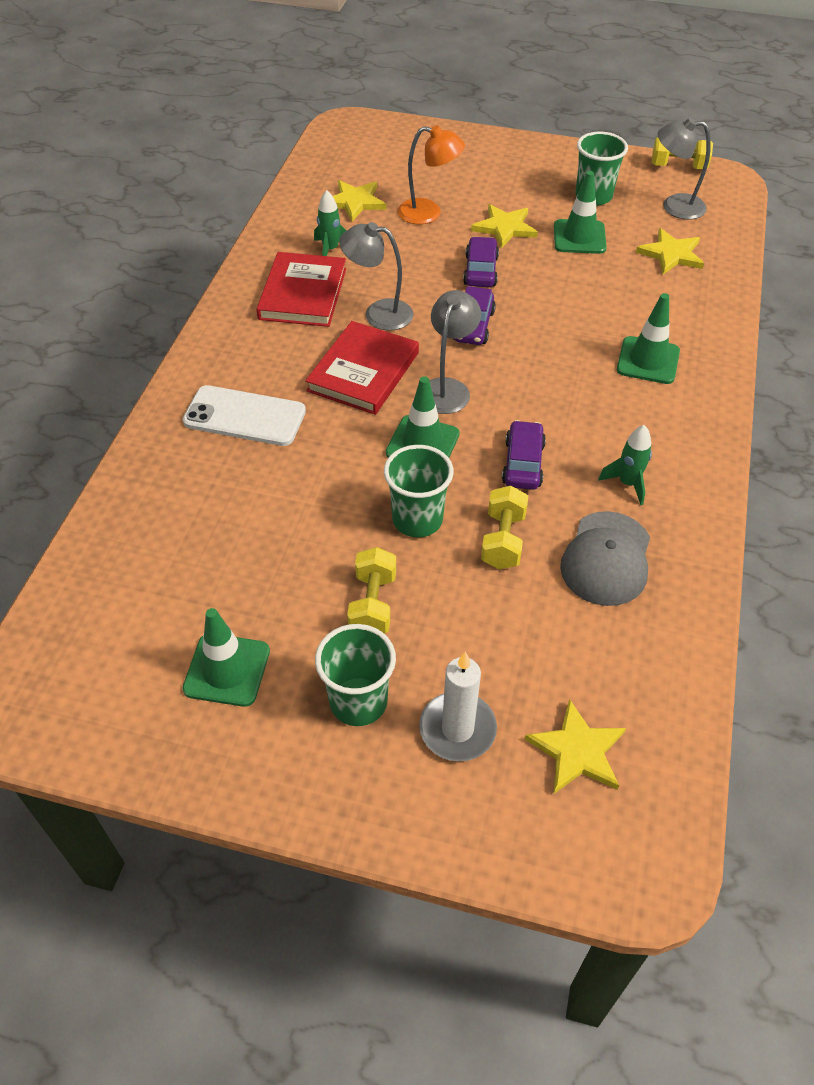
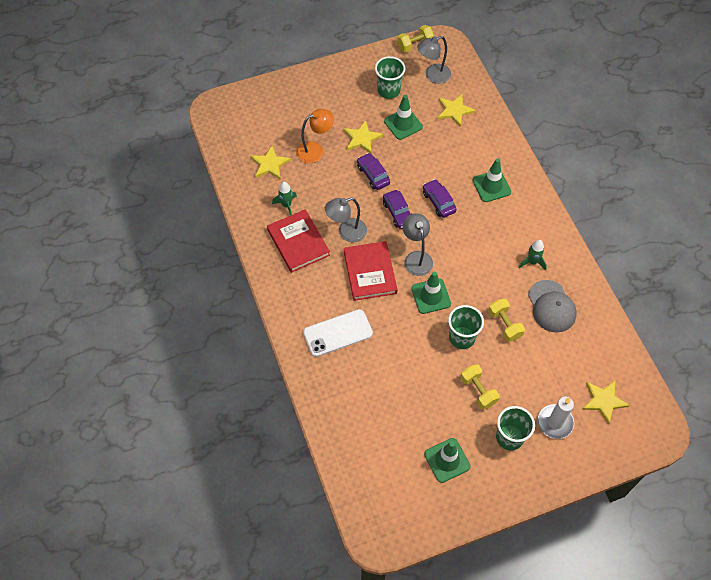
camera: 35 degrees left, 10 degrees up
purple car [502,420,546,490] -> purple car moved to [423,179,457,218]

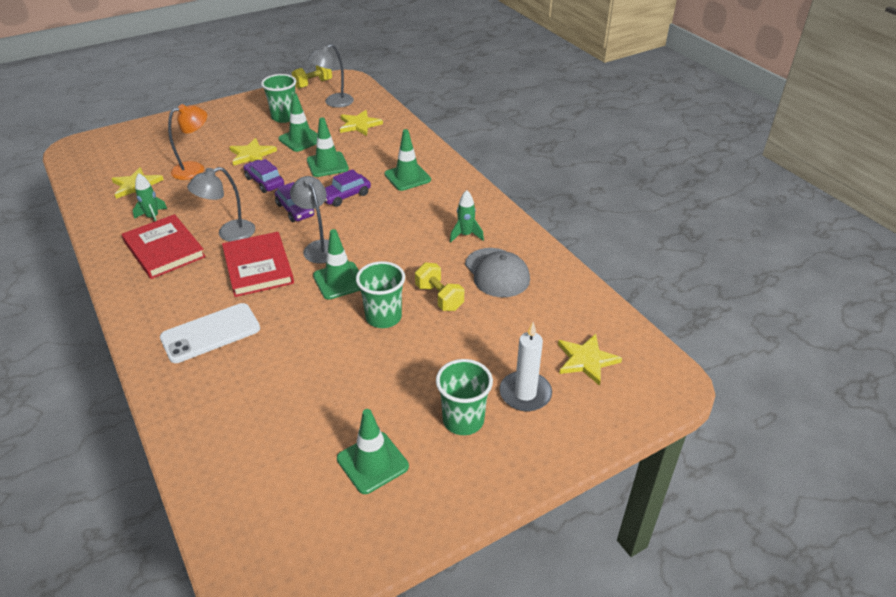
camera: 10 degrees left, 20 degrees down
purple car [423,179,457,218] -> purple car turned 90 degrees counterclockwise [325,169,371,207]
yellow dumbbell [461,364,500,410] -> none
none -> green traffic cone [307,117,349,177]

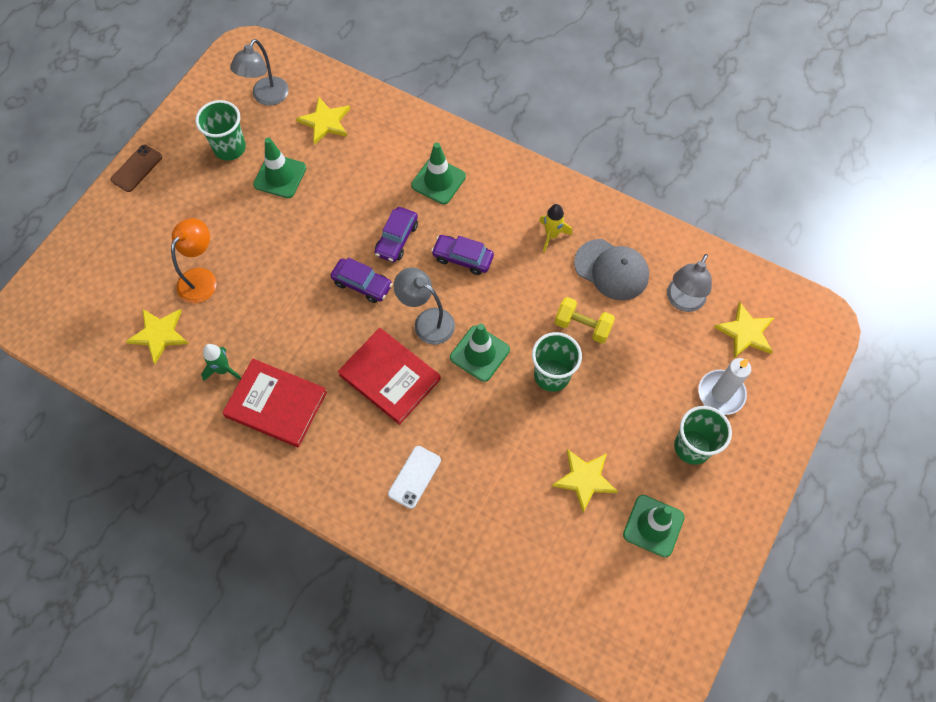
camera: 30 degrees left, 25 degrees up
white phone [160,303,260,363] -> white phone [388,446,441,509], size x0.64
grey lamp [187,167,255,242] -> grey lamp moved to [667,254,712,312]
yellow star [229,138,277,166] -> yellow star moved to [552,449,618,512]
purple car [243,159,284,193] -> purple car moved to [431,235,494,275]
yellow dumbbell [292,65,332,89] -> none
green traffic cone [307,117,349,177] -> none
green rocket [450,190,484,243] -> yellow rocket [539,204,572,252]
none -> brown phone [110,145,162,192]

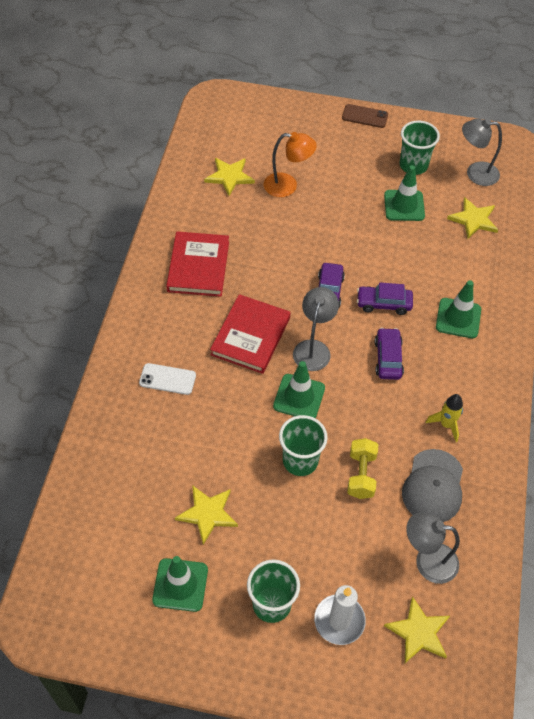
camera: 70 degrees right, 10 degrees down
green rocket [201,344,241,381] -> none

